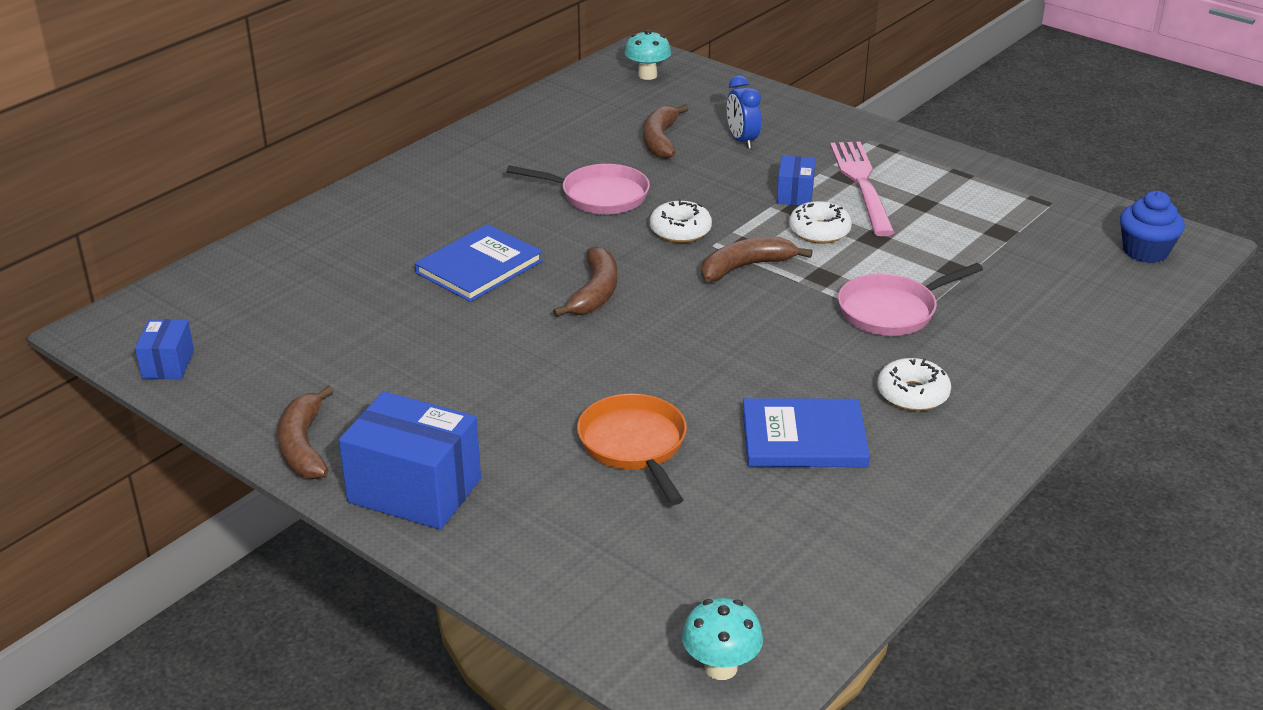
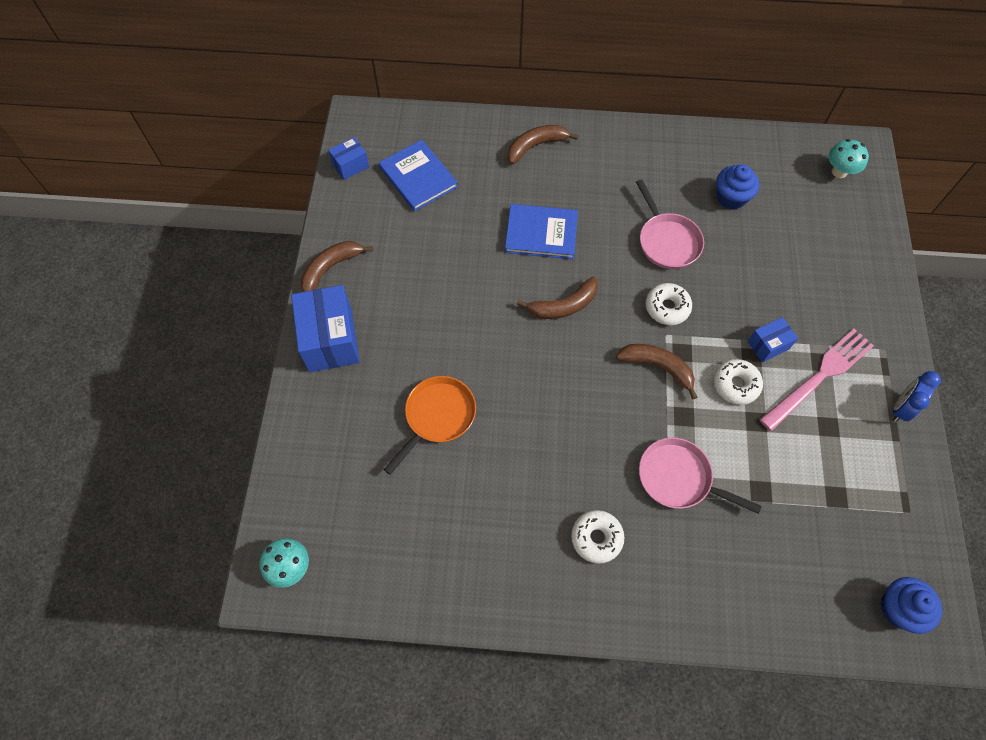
camera: 55 degrees right, 30 degrees up
brown banana [643,104,689,159] -> brown banana moved to [507,125,579,164]
blue clock [727,76,761,149] -> blue clock moved to [893,371,941,422]
blue book [743,398,870,467] -> blue book moved to [379,140,458,211]
none -> blue cupcake [716,164,760,210]

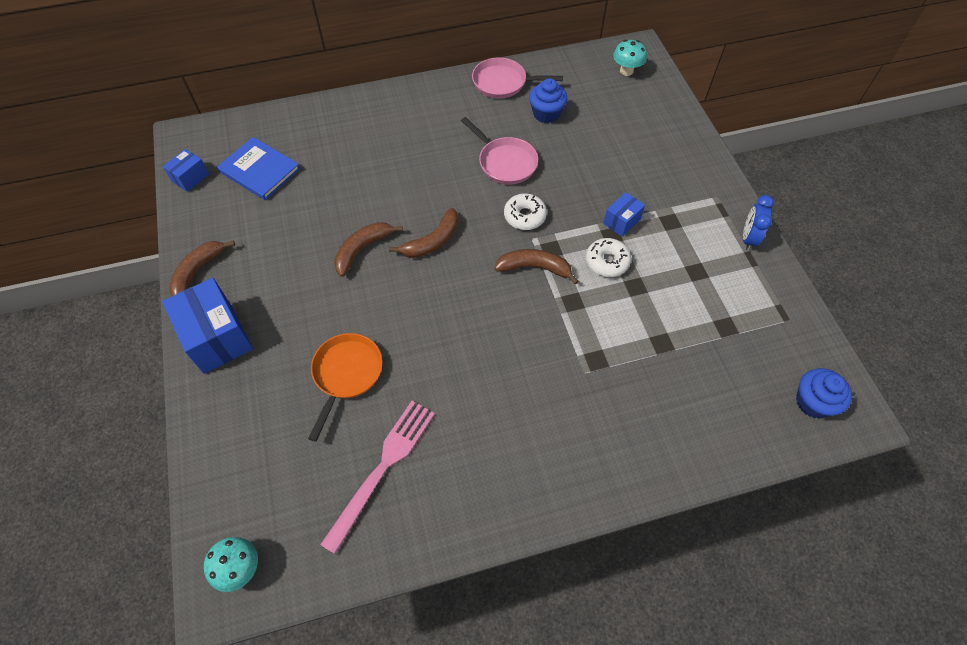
camera: 20 degrees left, 5 degrees down
blue book [505,204,578,259] -> none
brown banana [507,125,579,164] -> brown banana moved to [334,222,403,277]
white donut [571,510,625,564] -> none
pink pan [639,437,762,514] -> pink pan moved to [472,57,563,99]
pink fork [759,329,874,431] -> pink fork moved to [320,401,435,554]

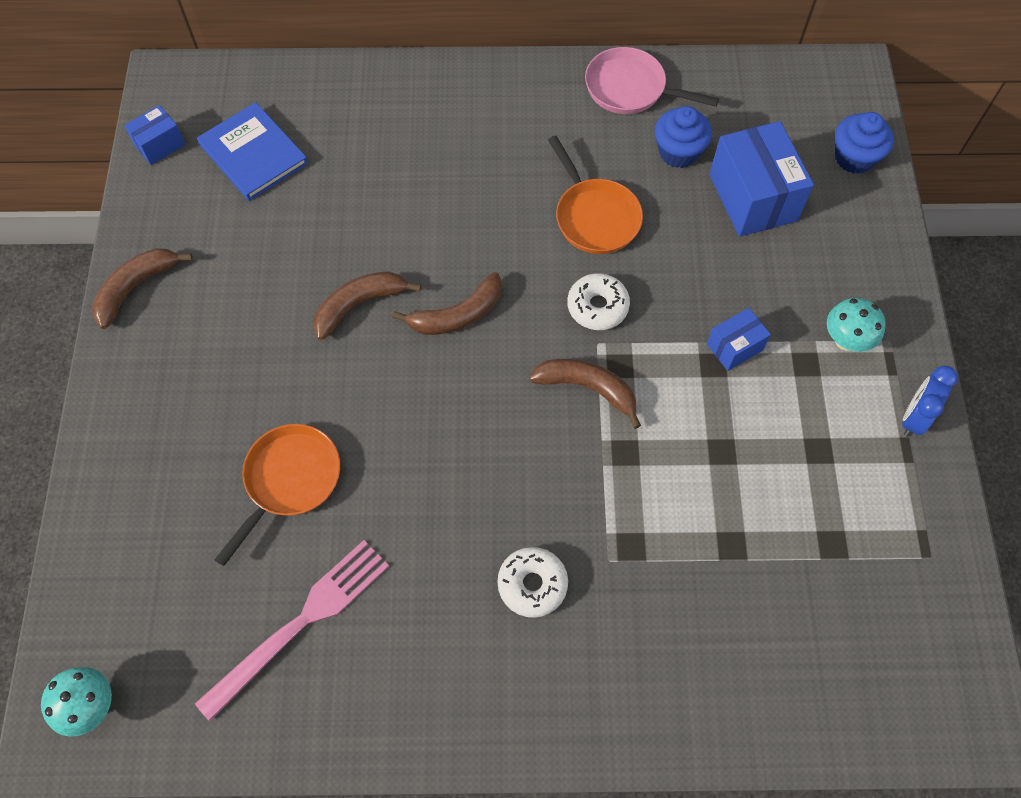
camera: 15 degrees right, 5 degrees up
blue box [162,278,253,374] -> blue box moved to [709,121,814,237]
pink pan [461,117,538,185] -> orange pan [548,136,643,254]
white donut [586,238,631,277] -> white donut moved to [497,547,568,618]
turquoise mushroom [613,40,647,76] -> turquoise mushroom moved to [827,298,886,352]
blue cupcake [796,368,852,418] -> blue cupcake moved to [835,112,894,174]

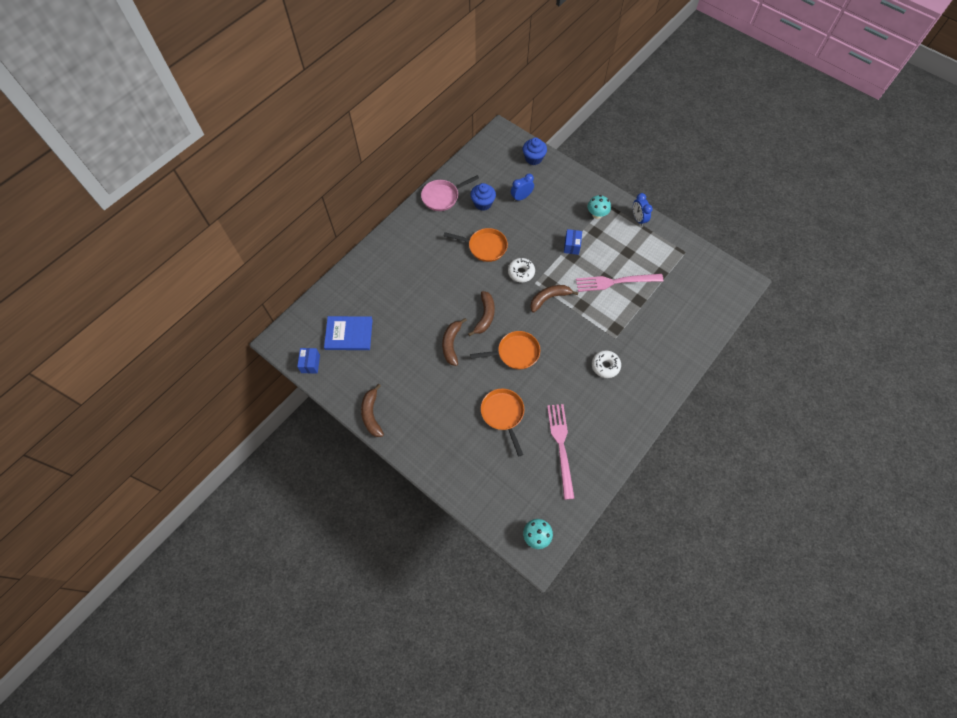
camera: 50 degrees left, 0 degrees up
blue box [709,121,814,237] -> blue clock [511,174,534,202]
none -> orange pan [470,331,540,369]
none -> pink fork [576,274,663,292]

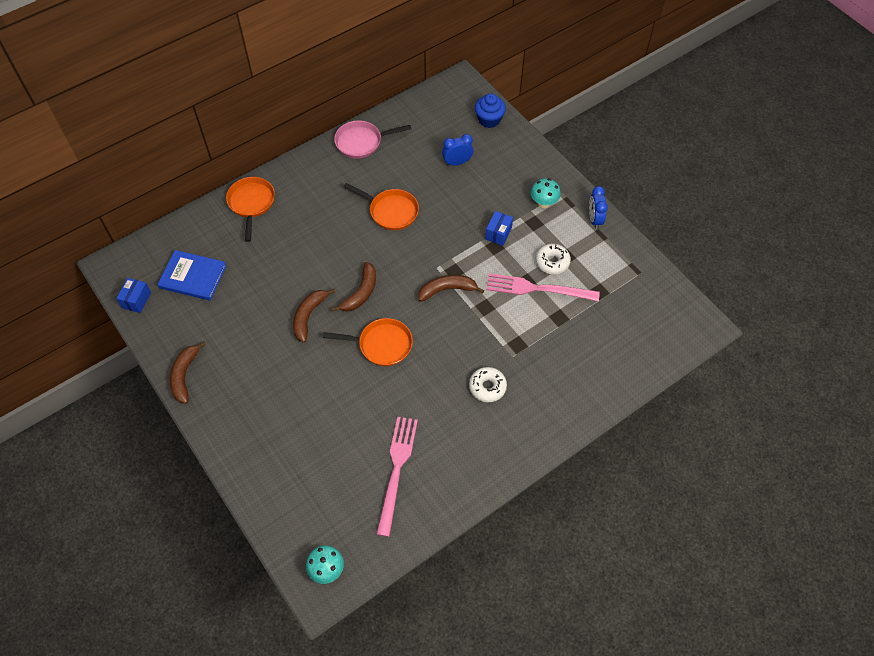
camera: 15 degrees right, 5 degrees down
blue cupcake [470,183,496,211] -> none
orange pan [481,389,524,456] -> orange pan moved to [226,177,275,242]
white donut [508,258,535,283] -> white donut moved to [536,244,571,274]

